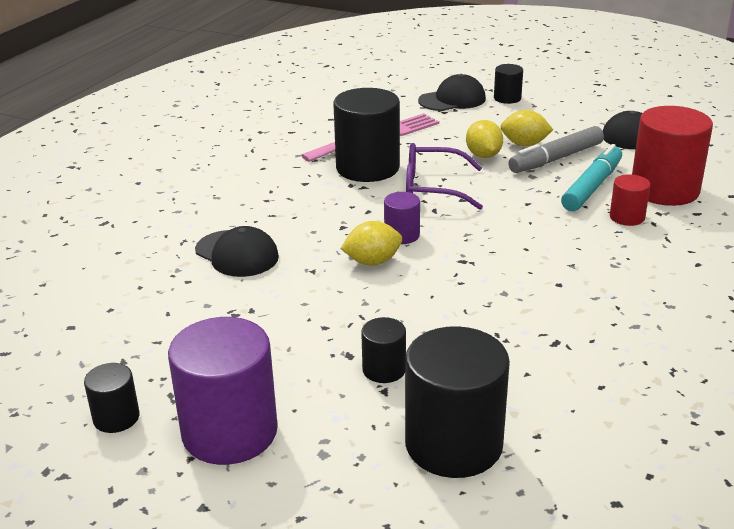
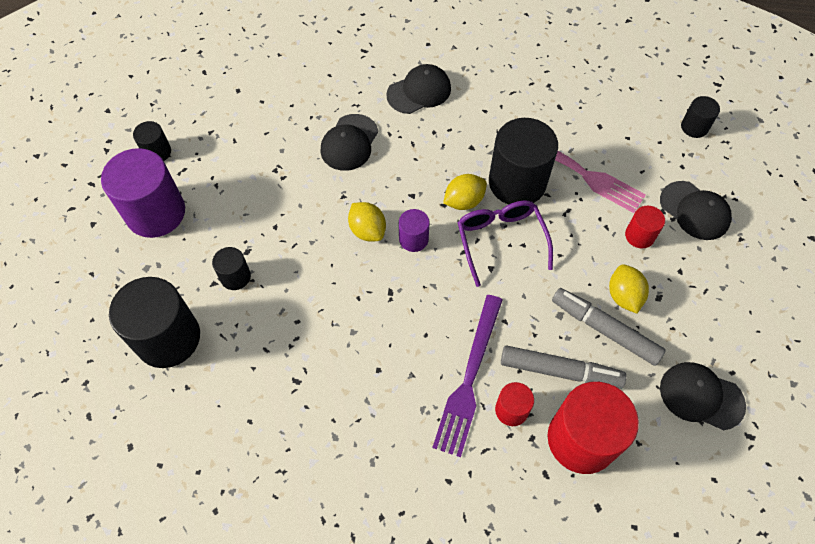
camera: 70 degrees right, 30 degrees up
yellow lemon [466,120,503,158] -> yellow lemon moved to [443,174,487,210]
black cylinder [494,64,523,104] -> black cylinder moved to [681,96,720,138]
turquoise marker [561,144,622,211] -> grey marker [501,345,626,389]
none -> black cap [386,64,451,114]
none -> purple fork [432,295,502,457]
none -> red cylinder [625,206,665,248]

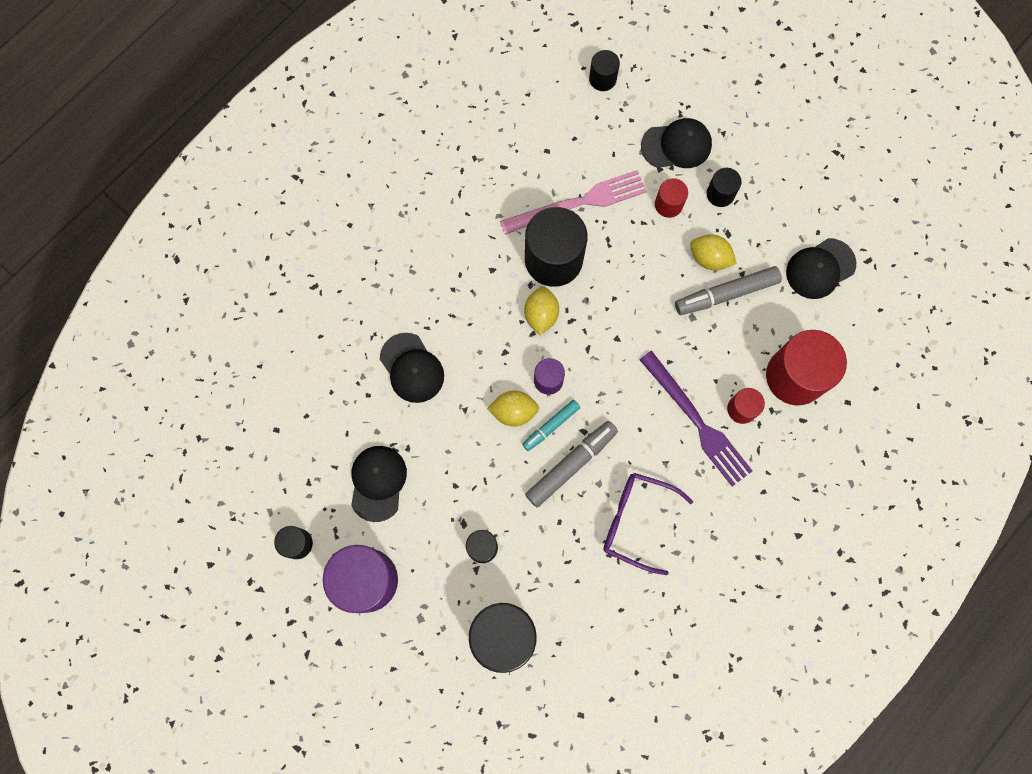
camera: 55 degrees left, 15 degrees up
black cap [386,64,451,114] -> black cap moved to [351,446,407,522]
purple glasses [458,200,553,287] -> purple glasses moved to [603,473,693,575]
grey marker [501,345,626,389] -> grey marker moved to [525,421,618,507]
none -> turquoise marker [522,400,580,451]
none -> black cylinder [707,168,742,207]

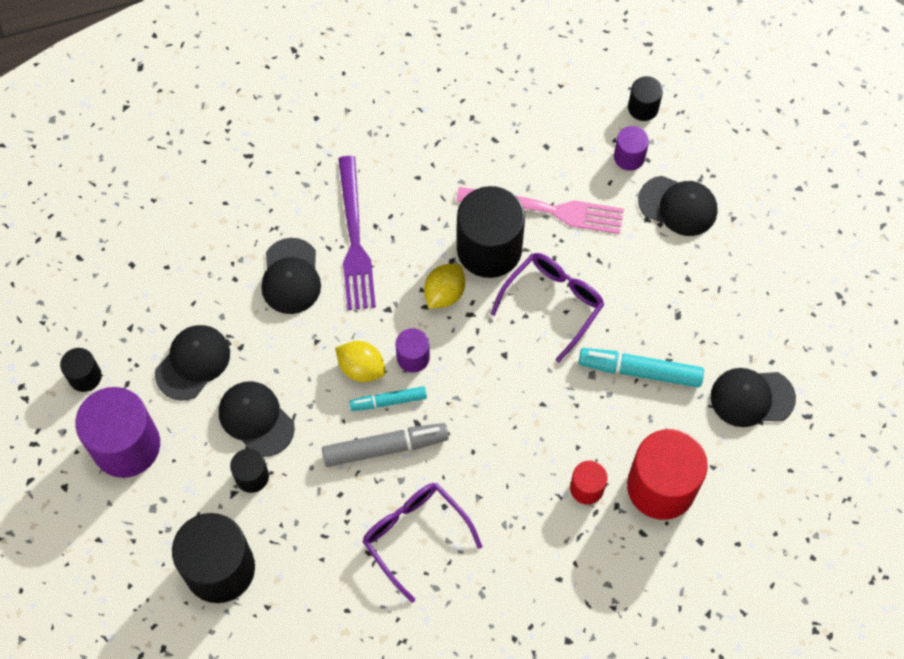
camera: 30 degrees right, 10 degrees down
purple fork [639,351,753,487] -> purple fork moved to [338,156,376,310]
red cylinder [655,178,688,218] -> none
grey marker [675,266,782,315] -> turquoise marker [579,348,704,388]
yellow lemon [690,234,737,270] -> none
black cylinder [707,168,742,207] -> none
none -> black cap [219,381,295,457]
none -> purple glasses [491,253,604,363]
none -> purple cylinder [614,126,649,171]

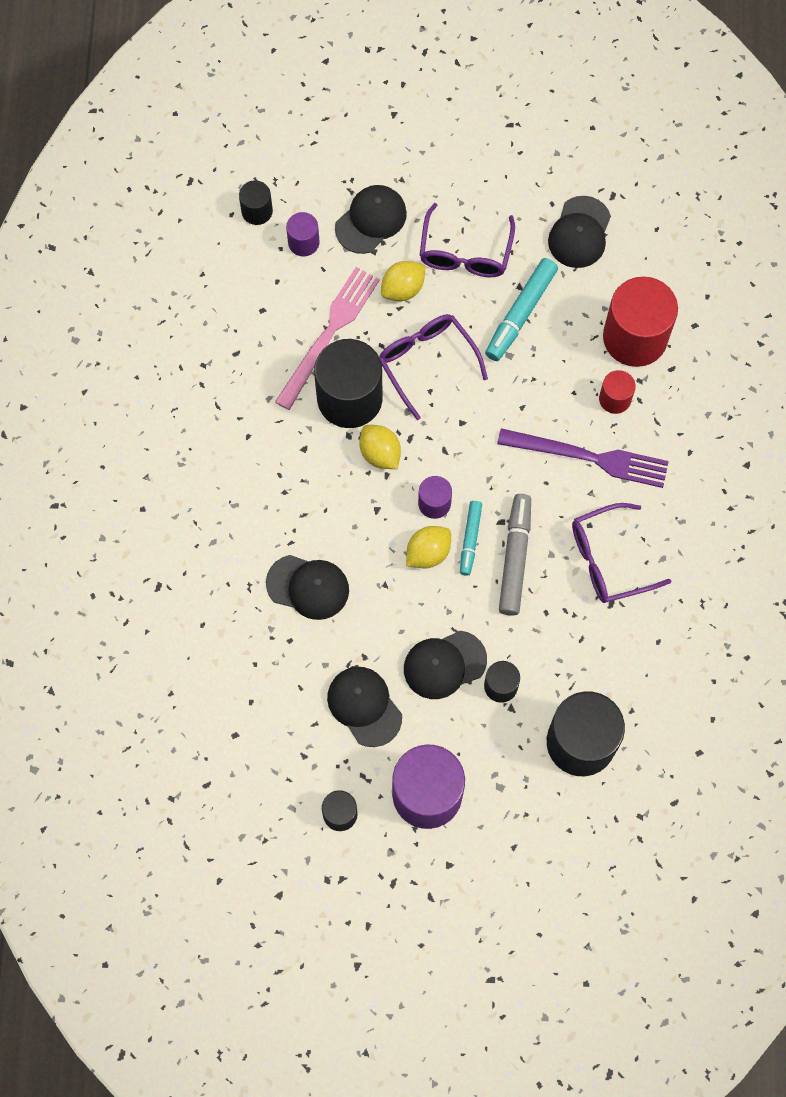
camera: 70 degrees left, 5 degrees up
purple fork [338,156,376,310] -> purple fork moved to [497,428,669,488]
none -> yellow lemon [381,261,426,301]
none -> purple glasses [420,203,515,277]

